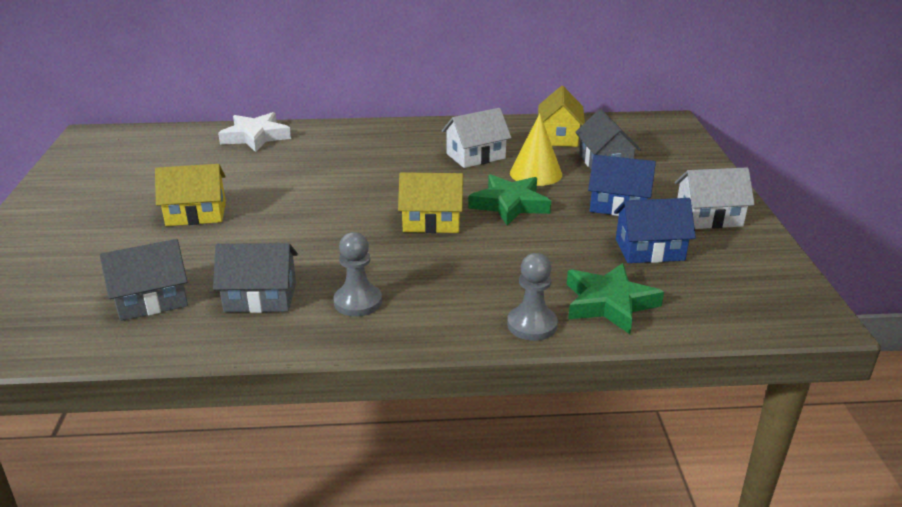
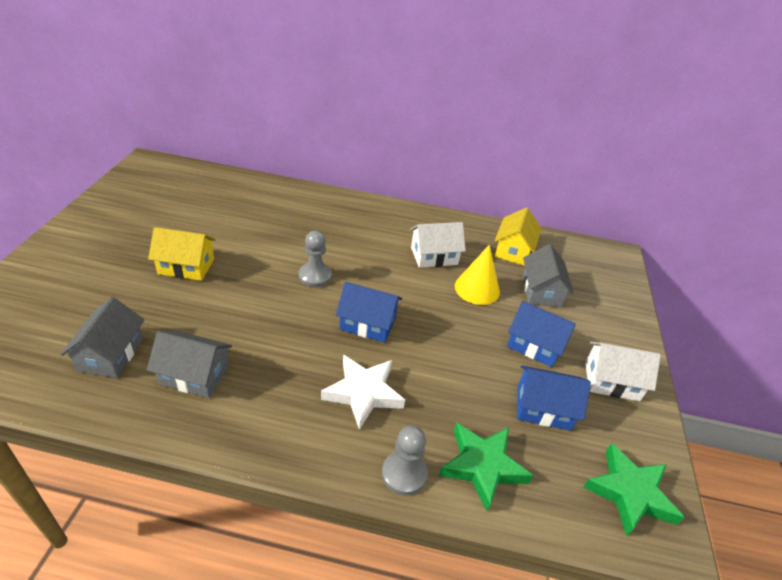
camera: 10 degrees right, 10 degrees up
grey house [100,239,188,321] -> grey house turned 75 degrees counterclockwise [60,297,145,378]
white star [218,112,291,152] -> white star moved to [321,355,405,430]
grey pawn [334,232,382,317] -> grey pawn moved to [299,231,332,287]
yellow house [398,172,463,233] -> blue house [336,282,402,343]
green star [468,174,551,226] -> green star moved to [583,443,685,536]

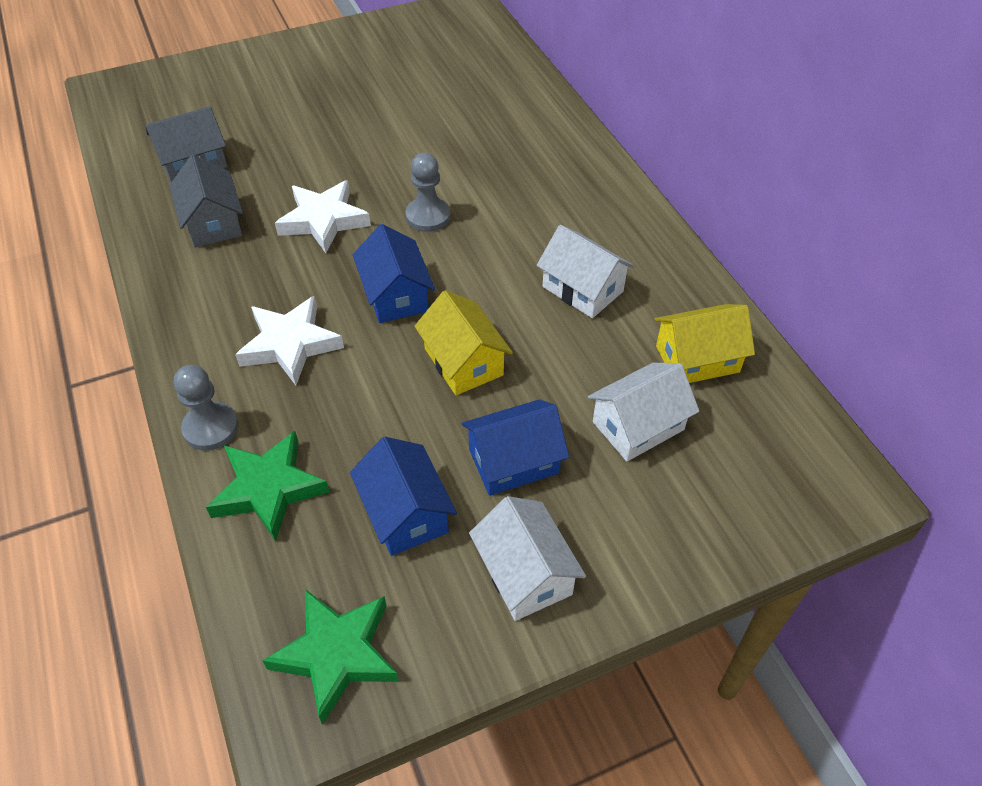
camera: 60 degrees right, 10 degrees up
yellow house [148,227,216,281] -> yellow house moved to [414,290,513,395]
yellow cone [455,245,500,305] -> none
blue house [507,301,576,367] -> blue house turned 75 degrees clockwise [462,399,569,496]
grey house [523,244,574,307] -> white house [588,363,699,461]
none -> white star [275,180,371,253]

